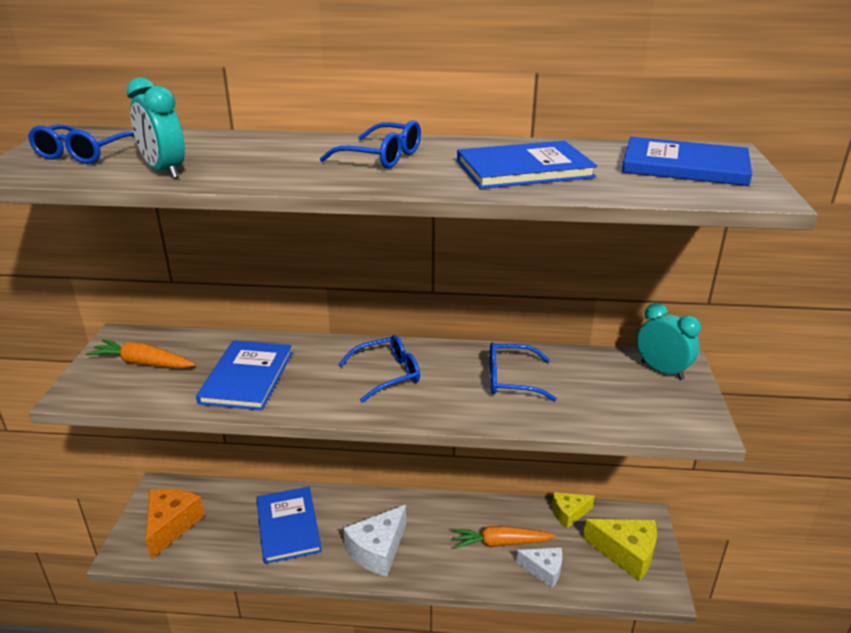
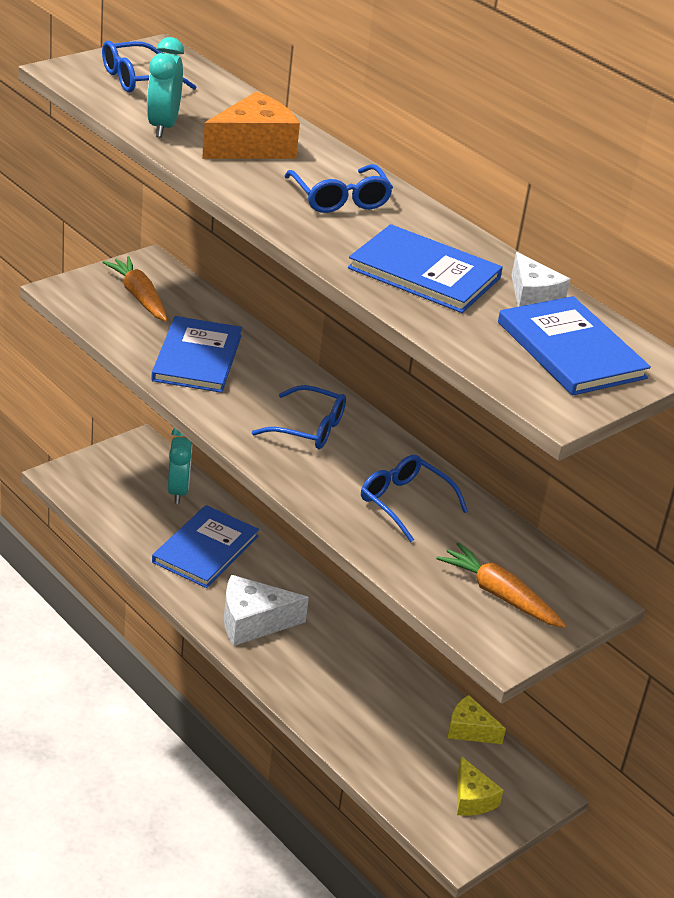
camera: 40 degrees right, 5 degrees up
orange cheese [146,489,205,560] -> orange cheese moved to [202,91,300,159]
blue book [196,340,292,410] -> blue book turned 45 degrees counterclockwise [151,316,242,393]
orange carrot [452,526,556,549] -> orange carrot moved to [436,542,566,628]
white cheese [516,548,562,588] -> white cheese moved to [511,252,570,307]
yellow cheese [583,519,657,581] -> yellow cheese [457,756,504,816], size x0.63
turquoise clock [637,303,701,380] -> turquoise clock moved to [168,428,193,504]

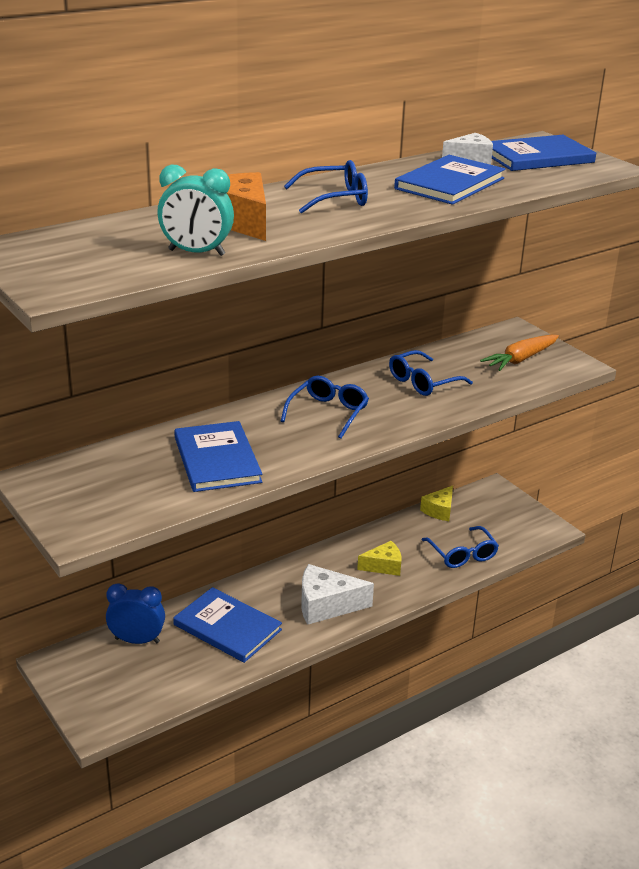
camera: 80 degrees left, 5 degrees down
blue glasses [102,41,197,92] -> blue glasses moved to [422,526,499,568]
orange carrot [102,256,167,321] -> none
blue book [151,316,242,393] -> blue book turned 60 degrees clockwise [174,421,262,492]
turquoise clock [168,428,193,504] -> blue clock [106,583,165,644]
white cheese [224,575,309,646] -> white cheese turned 90 degrees clockwise [301,564,374,625]
yellow cheese [457,756,504,816] -> yellow cheese moved to [357,541,402,576]

